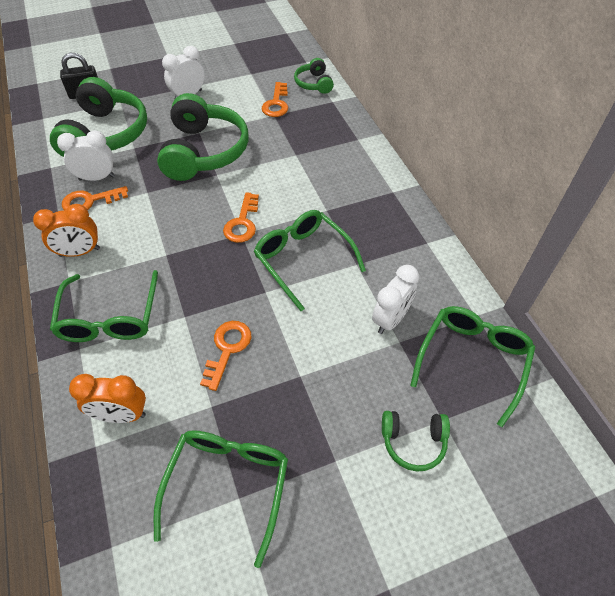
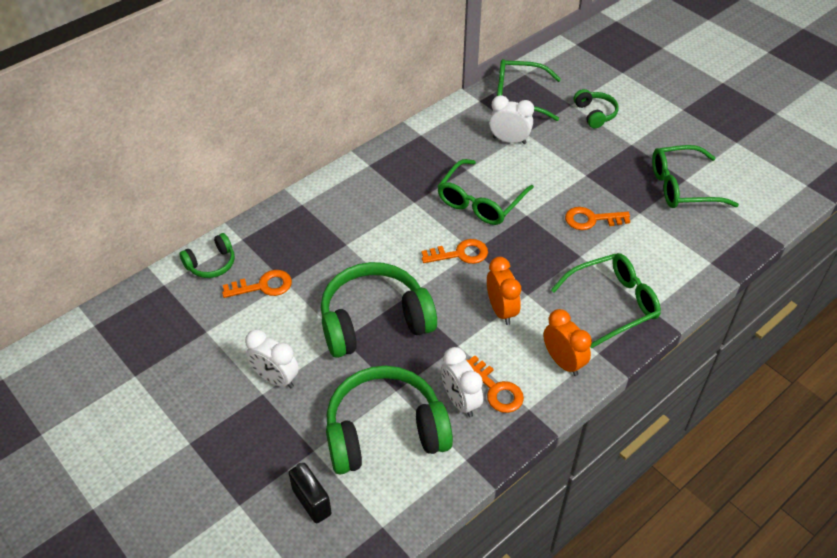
camera: 110 degrees left, 5 degrees down
orange clock [69,374,146,423] -> orange clock moved to [487,257,521,325]

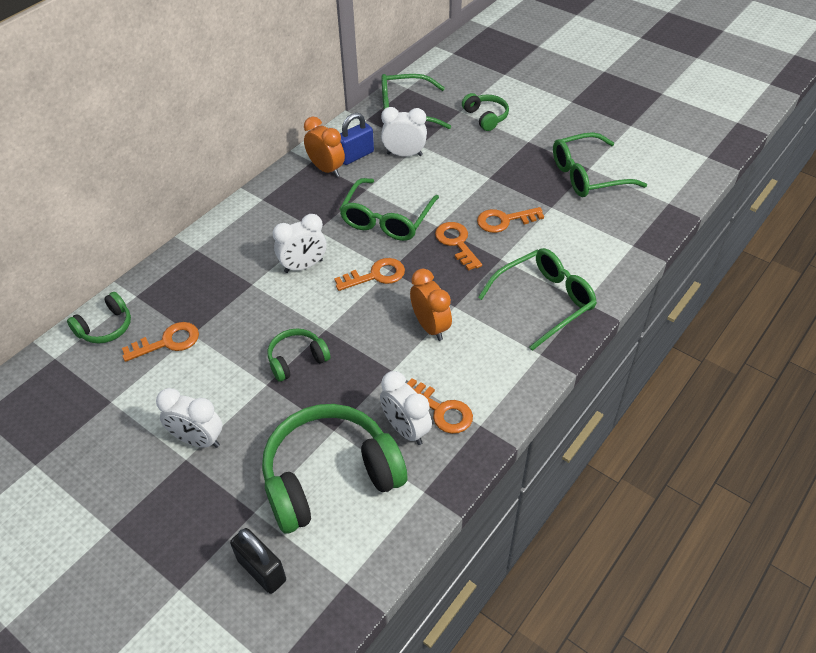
camera: 10 degrees left, 0 degrees up
green headphones [321,262,437,358] -> green headphones [268,329,330,382], size x0.49
orange clock [543,309,592,376] -> orange clock moved to [304,117,345,177]
none -> white clock [273,214,326,273]
none -> blue padlock [340,113,374,165]
none -> orange key [435,222,482,271]

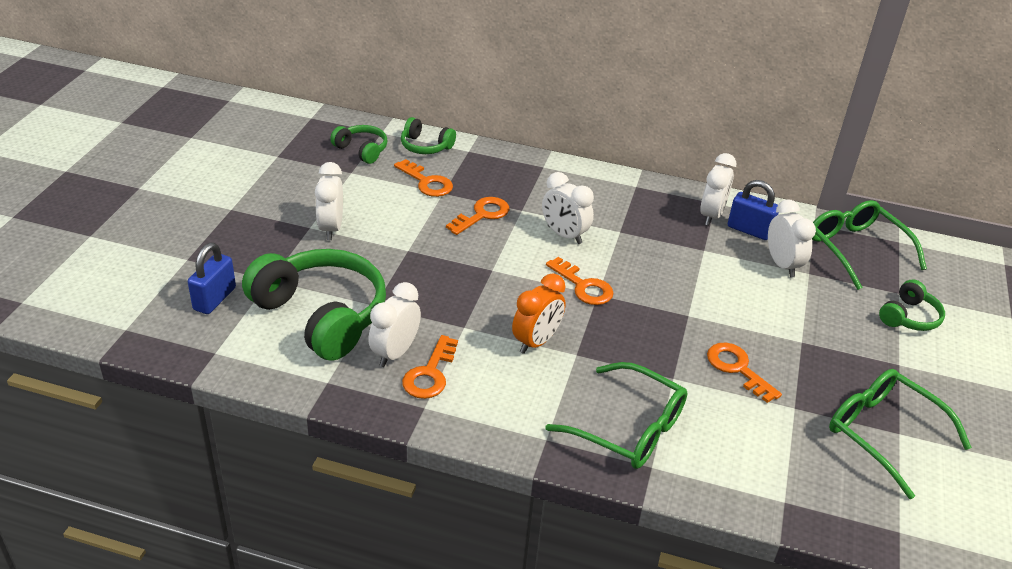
camera: 65 degrees right, 10 degrees down
black padlock [230,528,286,594] -> blue padlock [188,243,236,314]
green headphones [268,329,330,382] -> green headphones moved to [330,125,388,164]
orange clock [304,117,345,177] -> white clock [700,153,736,226]
green glasses [340,178,439,241] -> none
orange key [435,222,482,271] -> orange key moved to [446,197,509,235]

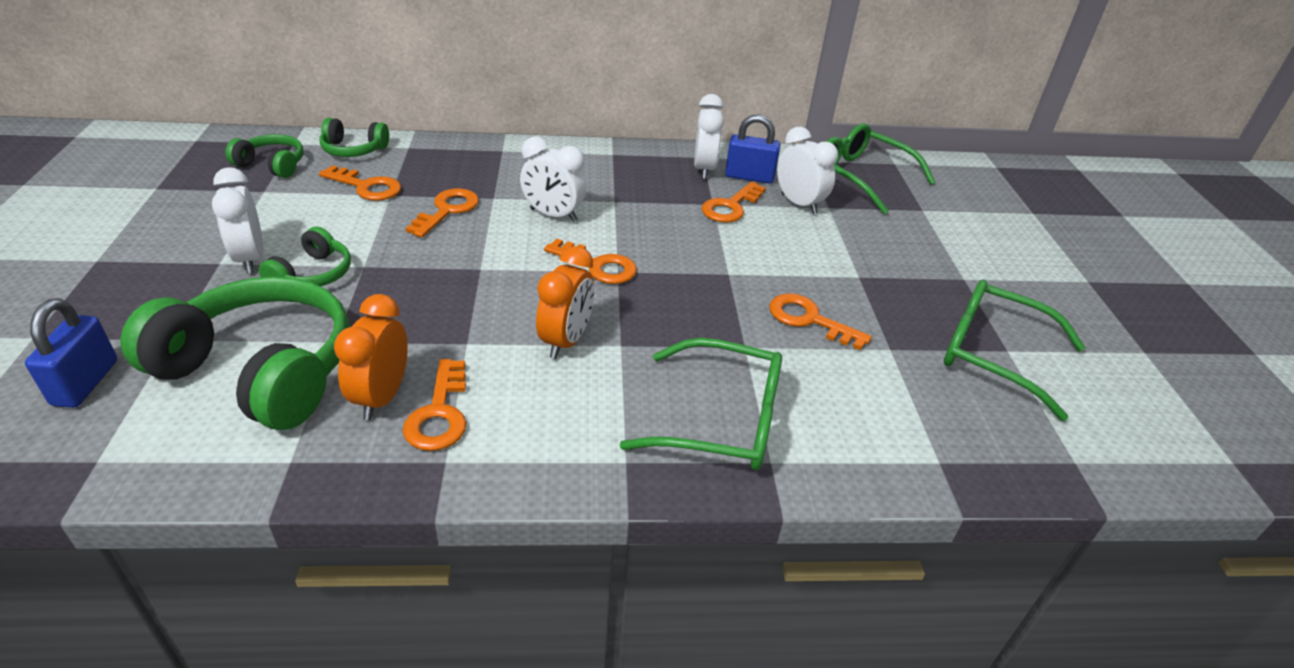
camera: 20 degrees left, 0 degrees up
white clock [368,282,421,367] -> orange clock [334,294,408,420]
green headphones [879,279,945,331] -> green headphones moved to [259,227,351,286]
none -> orange key [702,182,766,223]

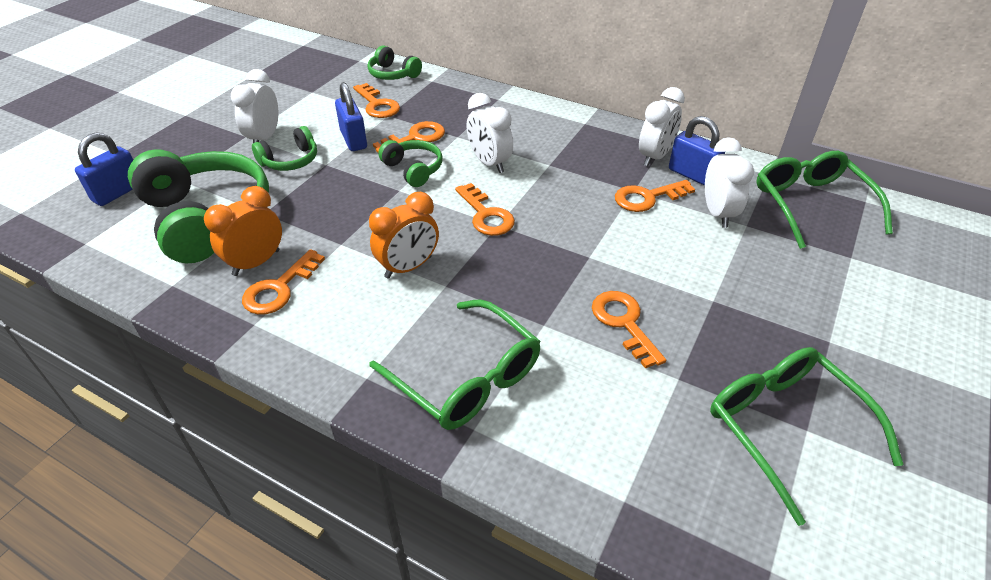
camera: 35 degrees right, 5 degrees up
green headphones [225,134,303,178] -> green headphones moved to [378,140,442,187]
none -> blue padlock [335,82,367,151]

